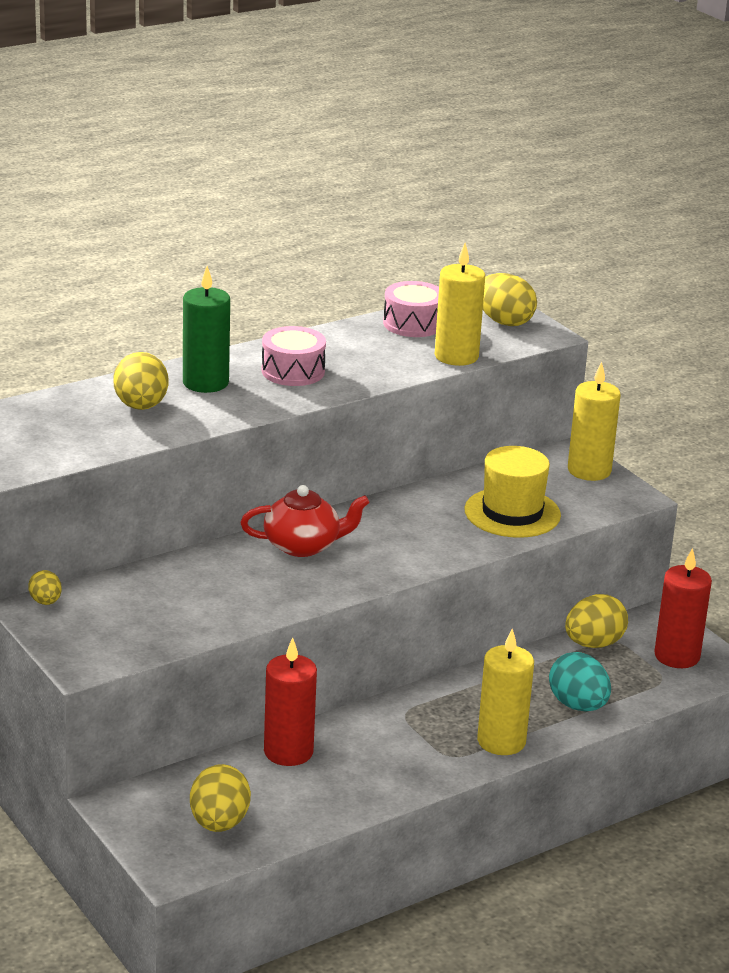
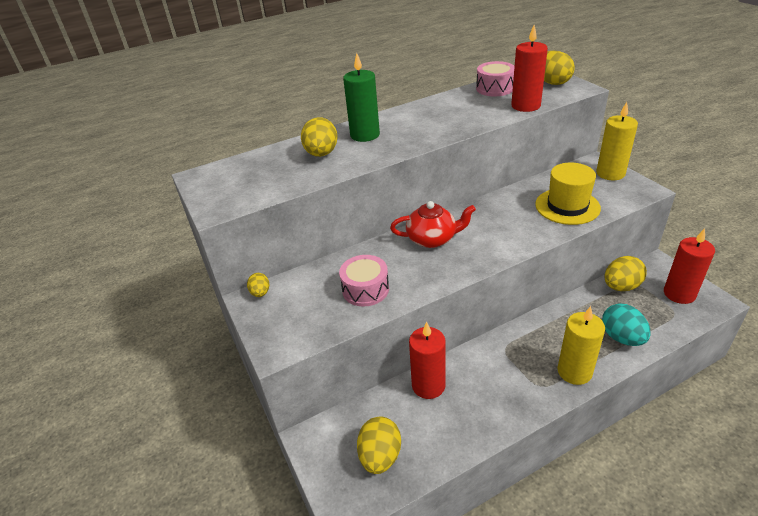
camera: 10 degrees right, 10 degrees up
pink drum [262,326,326,386] -> pink drum moved to [339,255,389,307]
yellow candle [435,243,485,366] -> red candle [511,25,548,112]

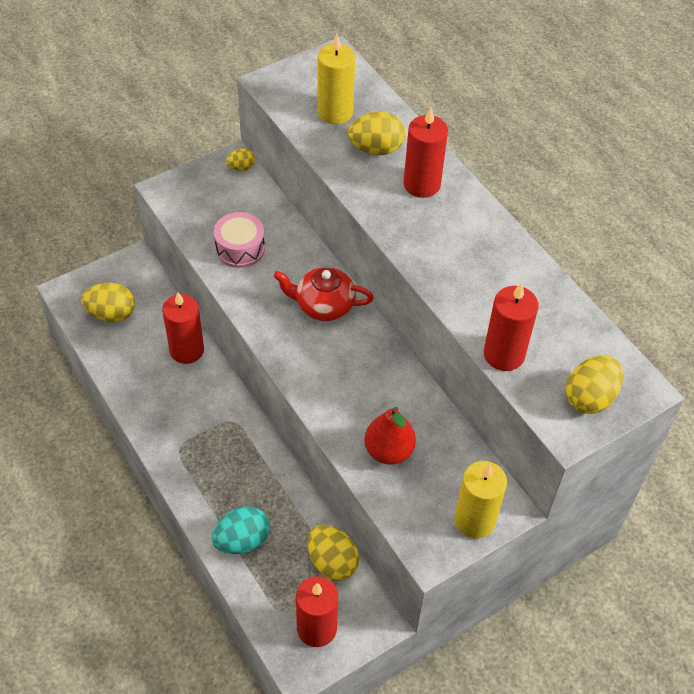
camera: 80 degrees right, 15 degrees up
green candle [343,53,380,142] -> red candle [403,107,448,198]
red teapot [390,201,476,248] -> red teapot turned 105 degrees clockwise [273,267,374,321]
pink drum [476,61,515,96] -> none
yellow hat [535,163,601,225] -> red pear [364,407,416,465]
yellow candle [557,306,605,385] -> yellow candle moved to [318,34,355,124]

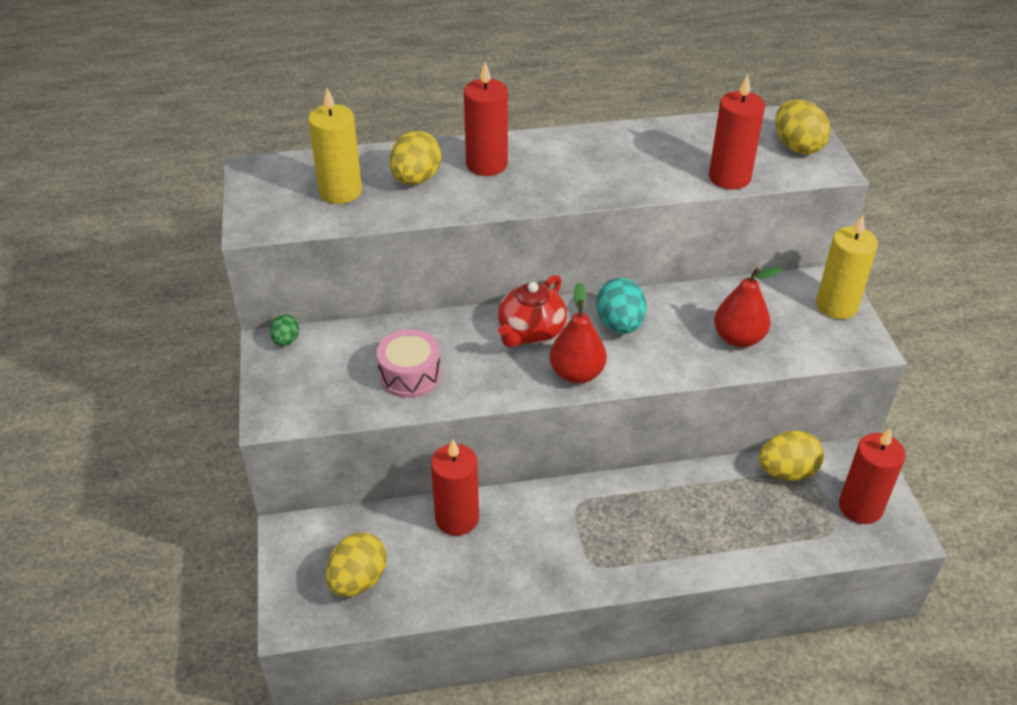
camera: 65 degrees left, 10 degrees down
turquoise egg [212,506,270,554] -> turquoise egg moved to [596,278,646,334]
yellow egg [226,148,255,171] -> green egg [270,314,299,346]
none -> red pear [550,283,607,384]

